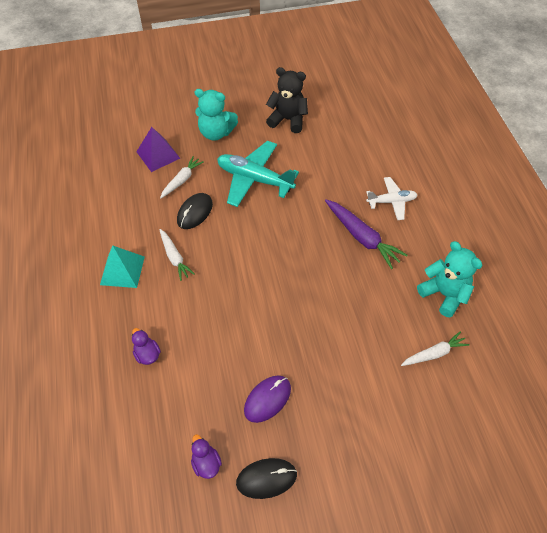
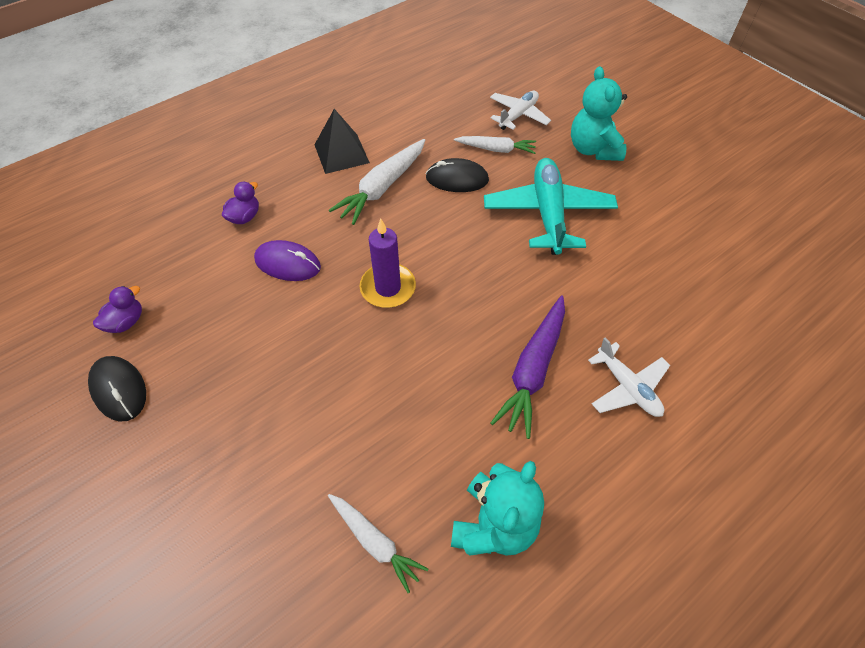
camera: 65 degrees right, 0 degrees up
turquoise pyramid [100,246,145,288] -> black pyramid [314,109,370,174]
purple pyramid [136,127,180,172] -> white plane [490,91,551,130]
white carrot [159,229,195,281] -> white carrot [329,139,425,225], size x1.56
purple mouse [244,375,291,423] -> purple mouse moved to [254,240,321,281]
black teddy bear [266,67,308,133] -> none
none -> purple candle [360,218,416,308]

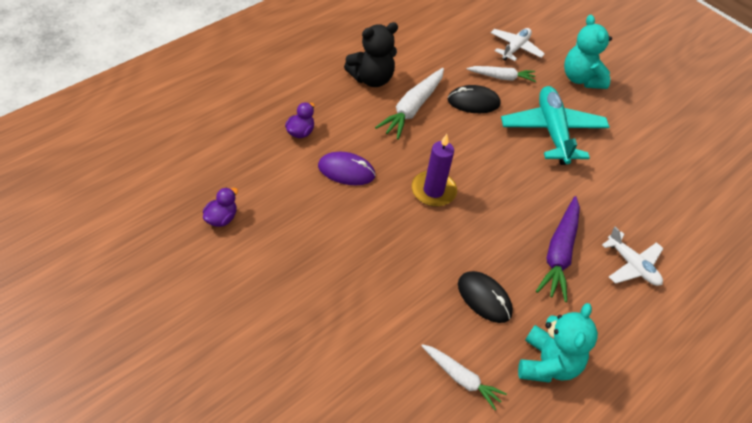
camera: 10 degrees left, 5 degrees down
black mouse [88,356,146,422] -> black mouse moved to [458,271,513,323]
black pyramid [314,109,370,174] -> black teddy bear [344,22,398,87]

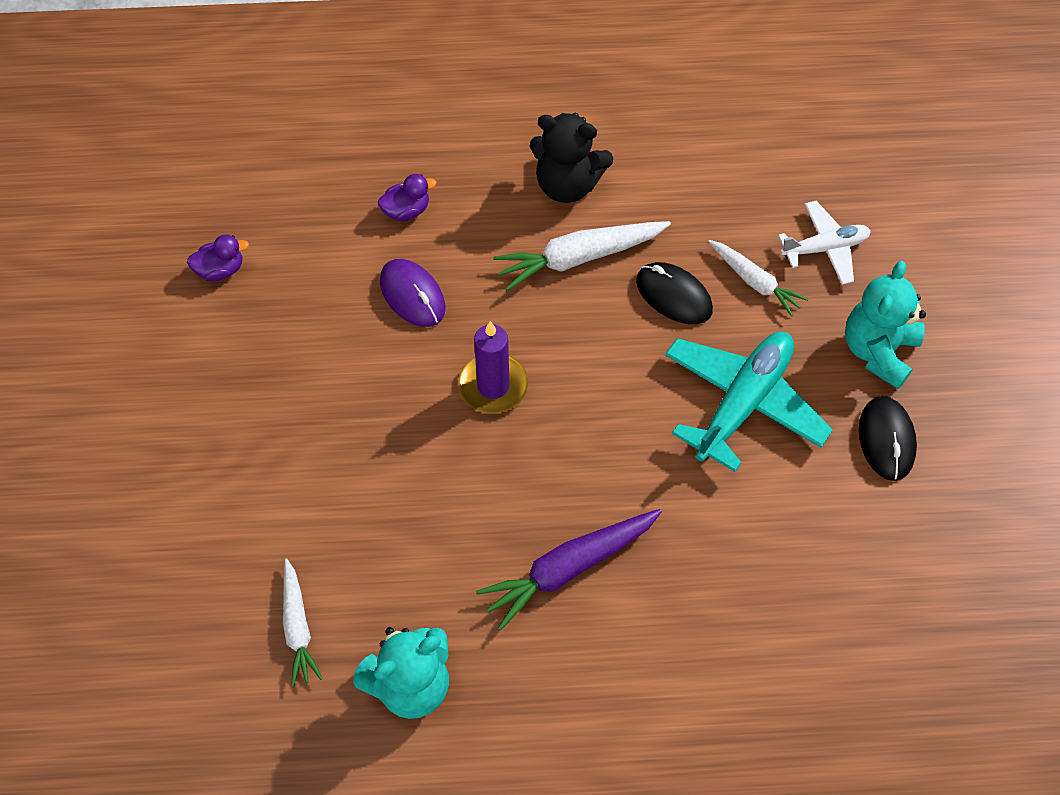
camera: 45 degrees right, 10 degrees up
black mouse [458,271,513,323] -> black mouse moved to [859,396,917,481]
white plane [602,227,663,286] -> none

